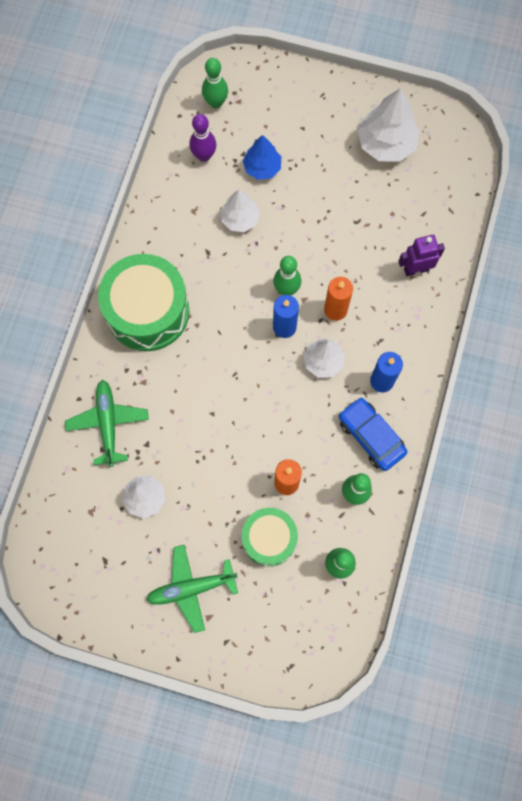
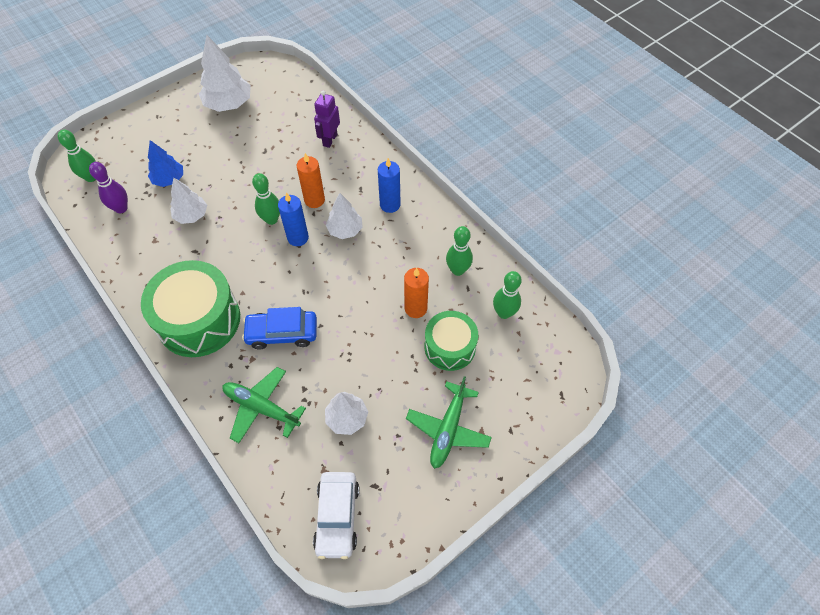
camera: 55 degrees left, 15 degrees down
blue car [339,397,407,471] -> blue car moved to [242,307,317,349]
none -> white car [313,472,359,559]

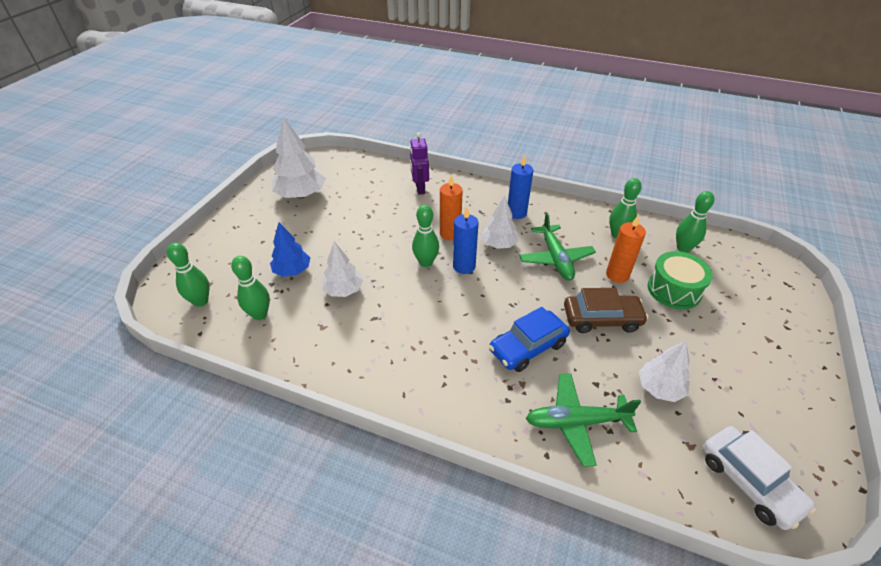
camera: 30 degrees left, 15 degrees down
purple bowling pin [89,162,128,213] -> green bowling pin [231,256,270,320]
green drum [141,260,240,357] -> none
green plane [406,376,492,469] -> green plane moved to [519,212,596,281]
none -> brown car [564,288,648,333]

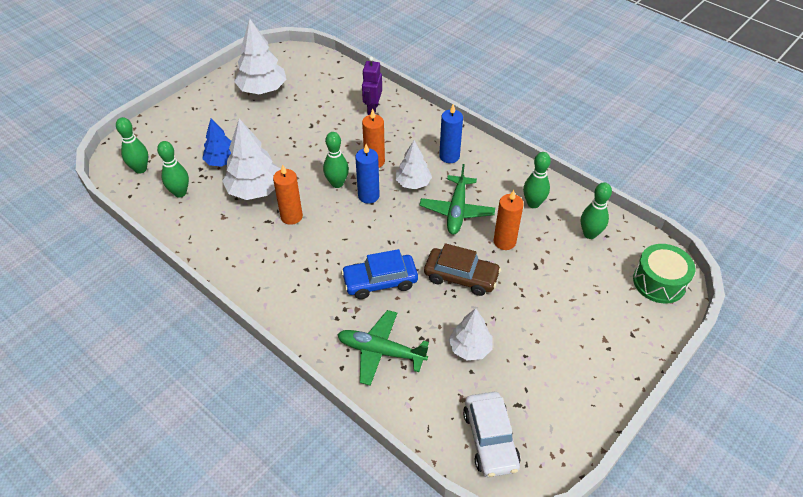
camera: 20 degrees right, 5 degrees up
white tree [322,241,363,297] -> white tree [222,119,281,200], size x1.58
green drum [648,251,713,310] -> green drum moved to [633,244,695,304]
none -> orange candle [273,164,303,225]

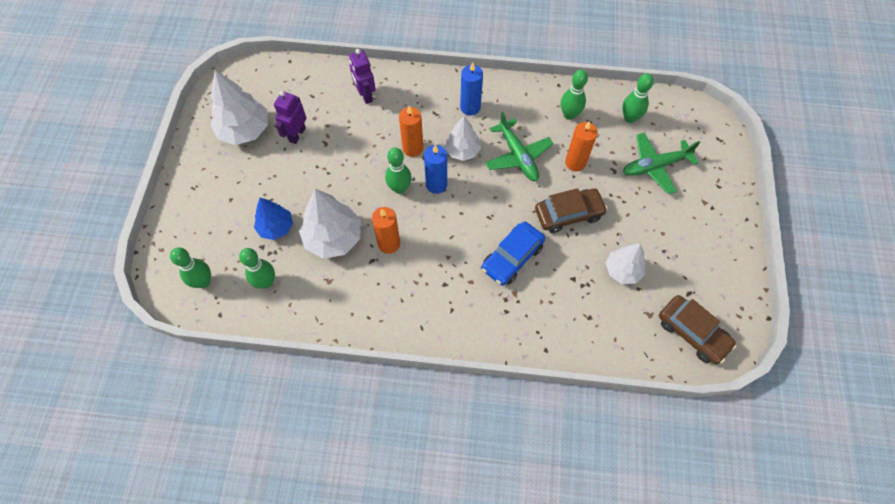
camera: 35 degrees left, 15 degrees up
green plane [337,310,429,386] -> green plane moved to [623,133,700,194]
white car [463,392,521,477] -> brown car [659,295,736,364]
green drum [633,244,695,304] -> none
none -> purple robot [274,91,306,144]

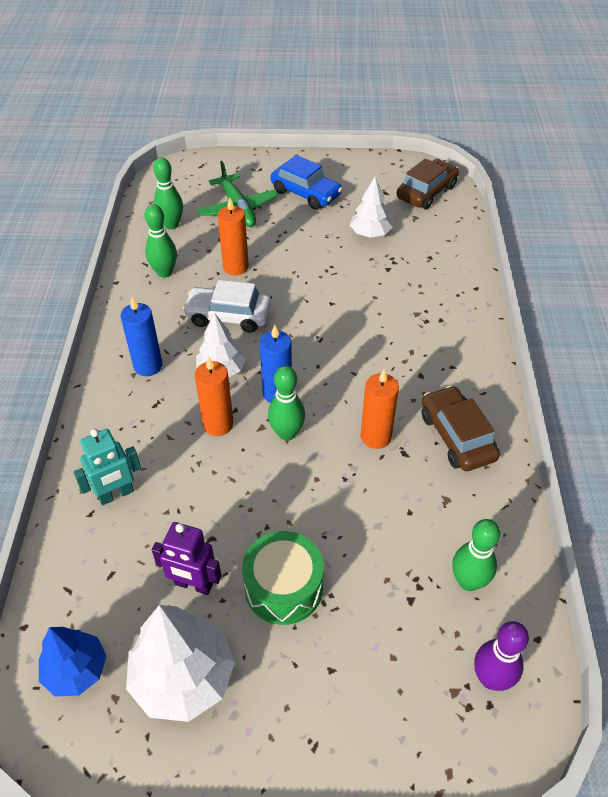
camera: 95 degrees left, 15 degrees down
green bowling pin [170,247,211,288] -> purple bowling pin [474,621,529,691]
blue tree [254,198,293,240] -> blue tree moved to [39,627,107,697]
white tree [299,189,361,259] -> none
purple robot [349,49,376,104] -> turquoise robot [73,429,141,505]
blue car [482,221,545,286] -> blue car moved to [271,155,343,209]
green plane [485,112,553,181] -> white car [183,280,271,333]
brown car [535,188,608,233] -> brown car moved to [422,386,500,471]
none -> green drum [242,531,324,625]

